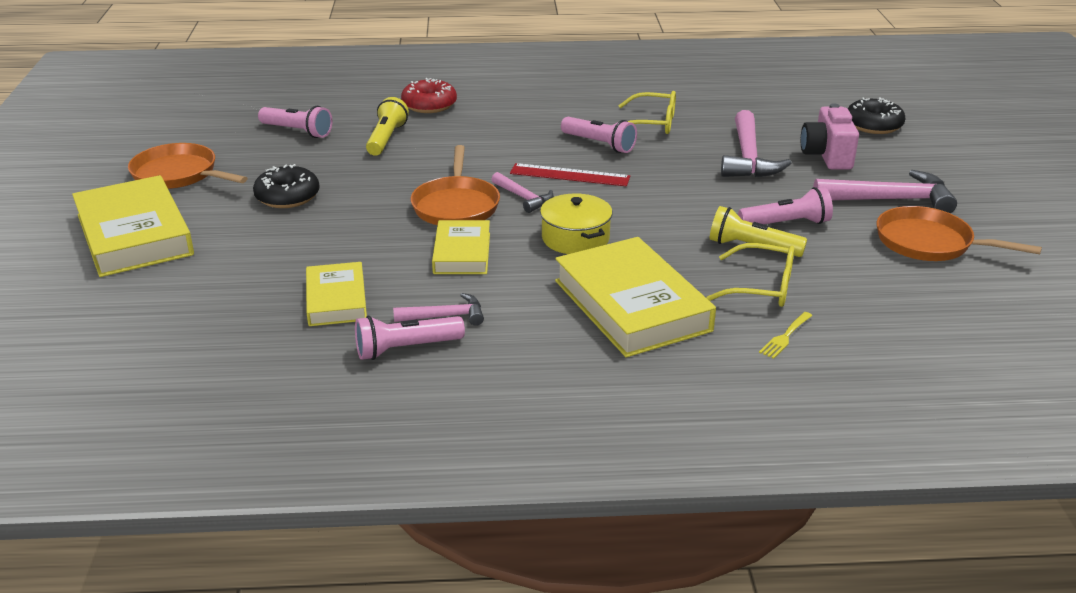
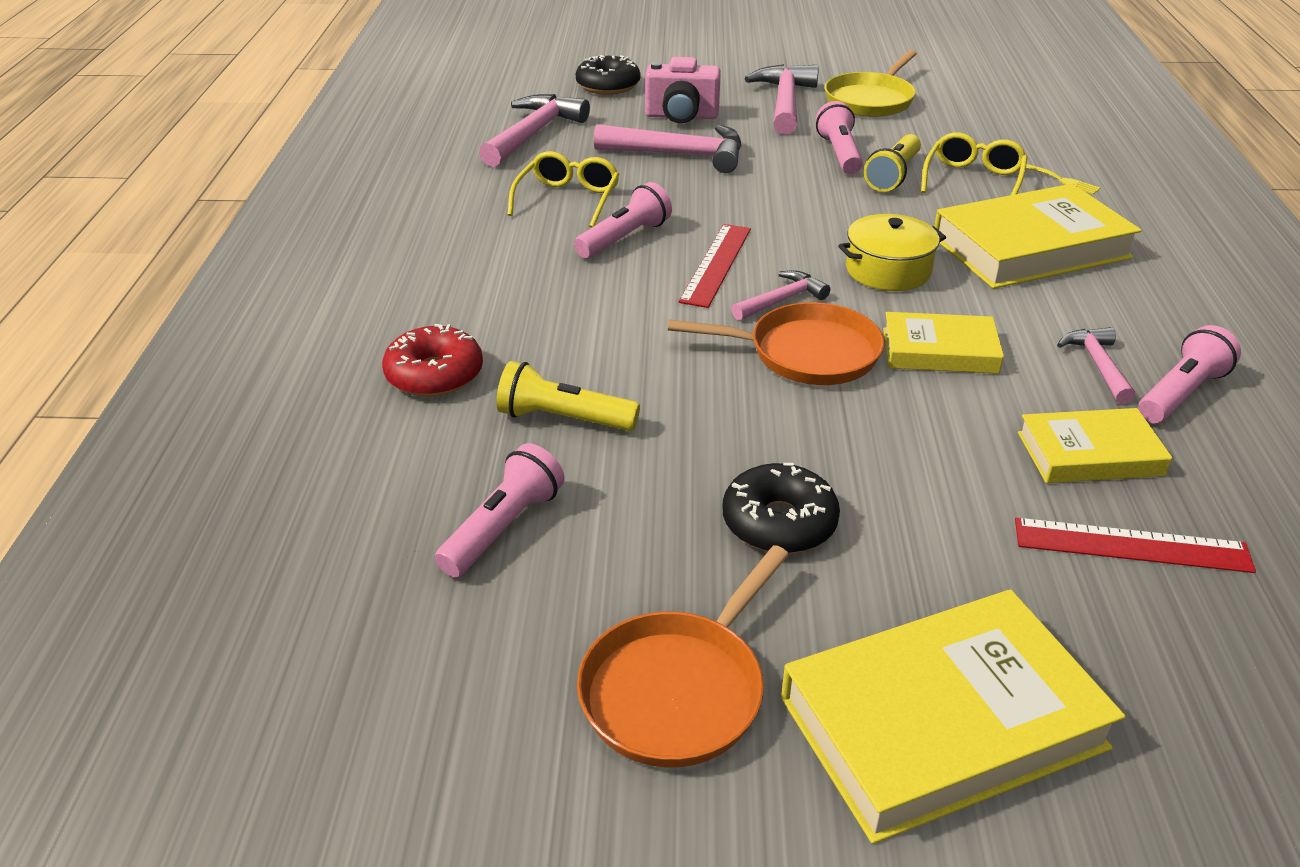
camera: 85 degrees left, 5 degrees up
pink flashlight [355,316,465,360] -> pink flashlight turned 120 degrees counterclockwise [1138,325,1241,423]
orange pan [876,206,1042,261] -> yellow pan [825,50,917,117]
none -> pink hammer [479,94,590,167]
none -> red ruler [1015,518,1256,573]

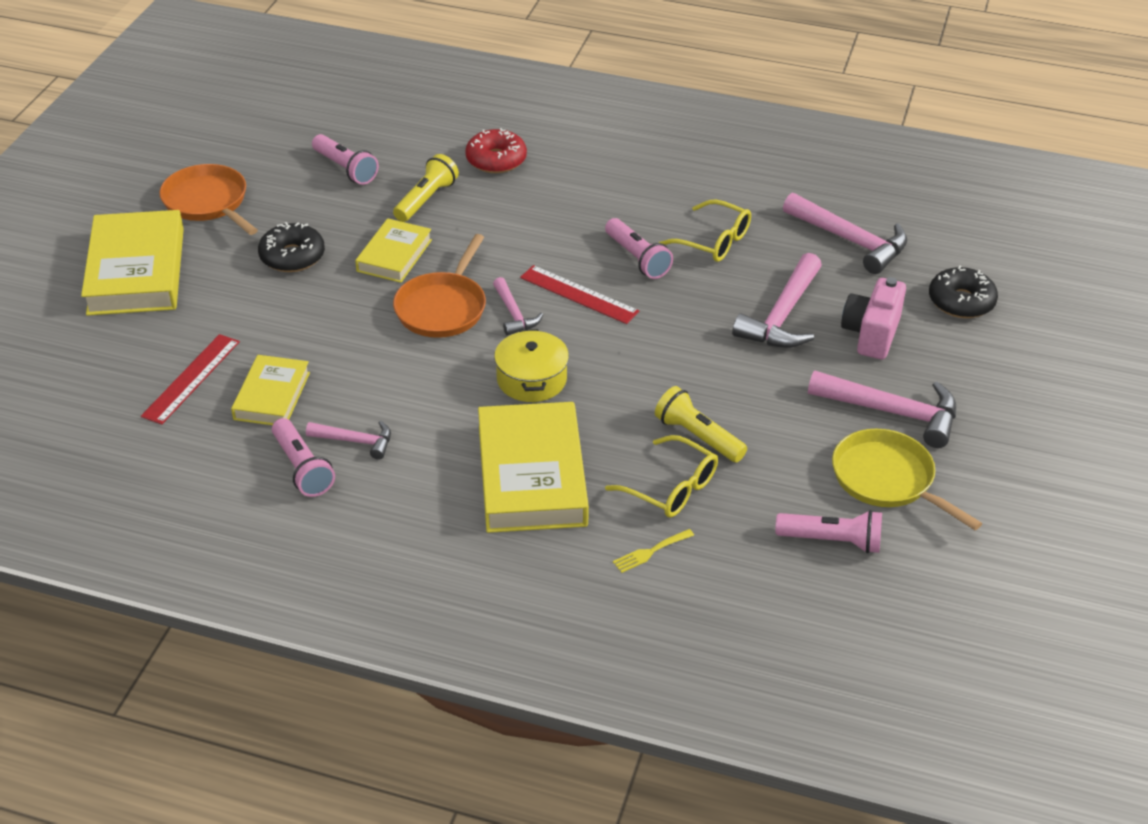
camera: 105 degrees right, 5 degrees up
pink flashlight [816,101,863,174] -> pink flashlight moved to [775,510,882,554]
yellow book [883,312,1004,374] -> yellow book moved to [355,218,432,283]

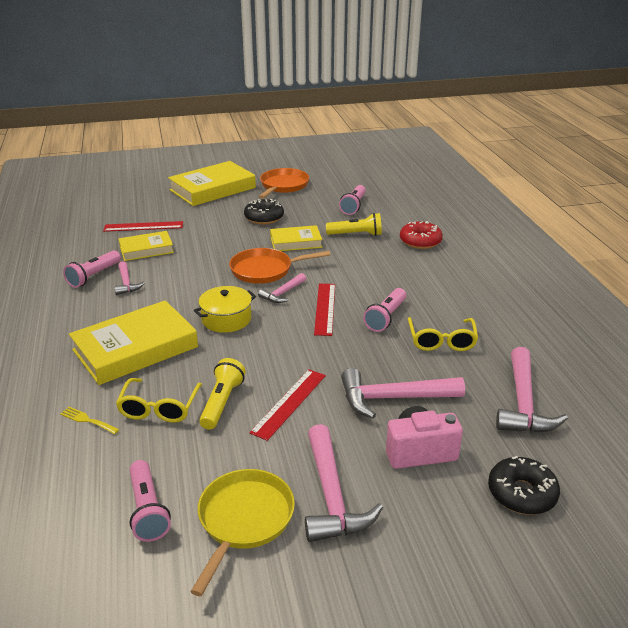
camera: 60 degrees right, 10 degrees down
none -> red ruler [249,369,326,441]

